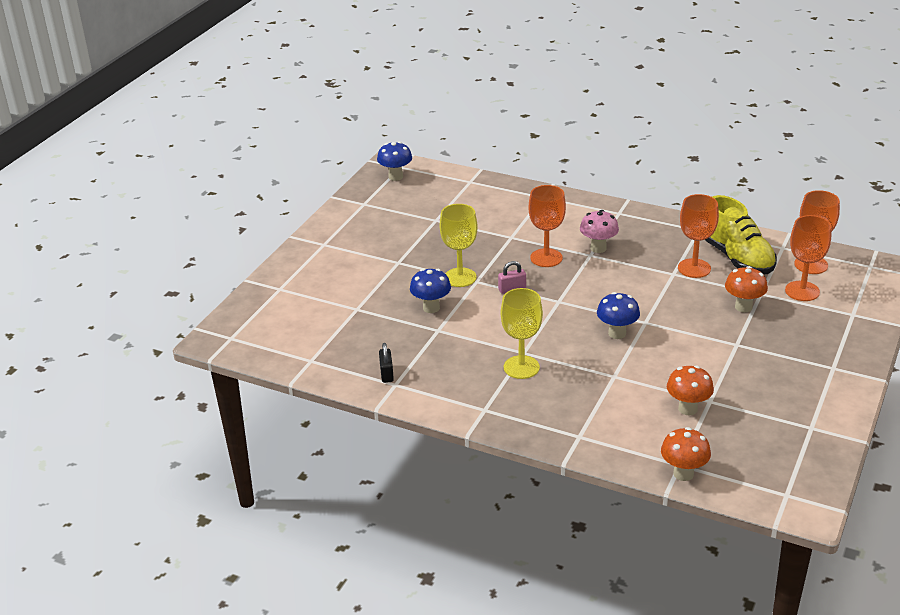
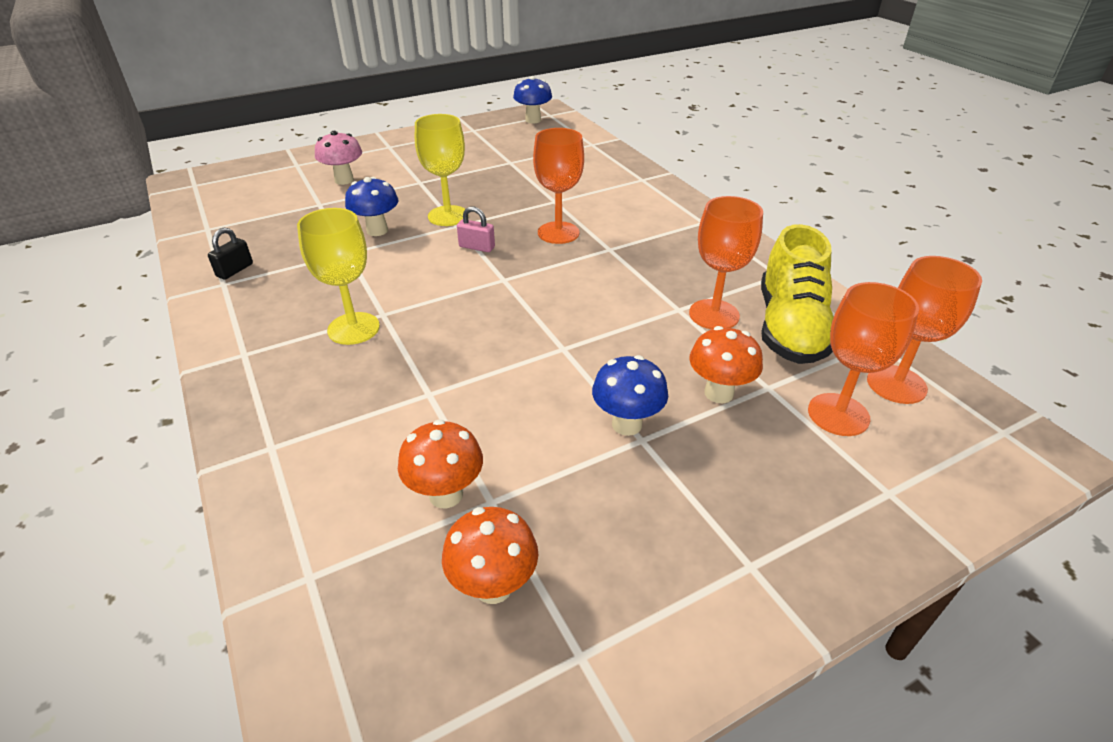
camera: 35 degrees right, 5 degrees up
pink mushroom [580,210,619,253] -> pink mushroom moved to [315,131,362,185]
blue mushroom [597,292,640,339] -> blue mushroom moved to [592,355,668,436]
orange mushroom [661,427,711,481] -> orange mushroom moved to [442,507,538,604]

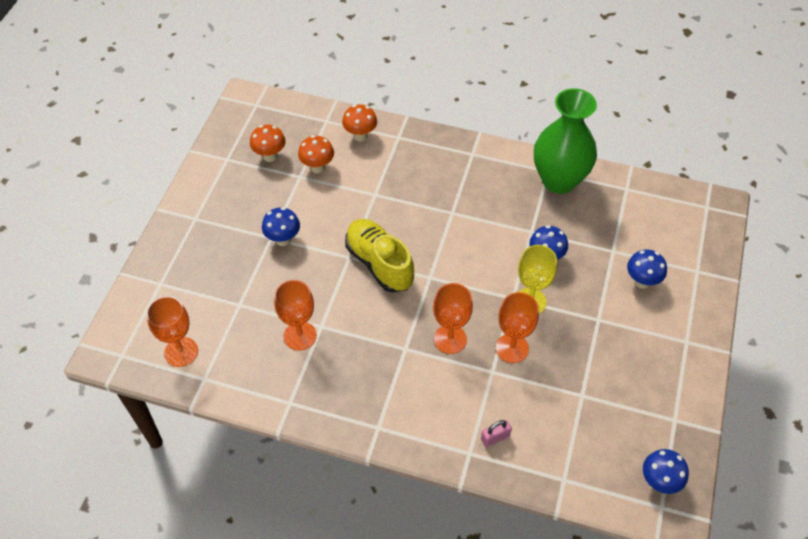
camera: 135 degrees right, 15 degrees up
black padlock [208,228,253,280] -> green vase [534,88,597,194]
yellow goblet [297,208,380,345] -> none
pink mushroom [315,131,362,185] -> blue mushroom [627,250,667,289]
pink padlock [457,206,495,252] -> pink padlock moved to [481,420,512,447]
orange mushroom [689,326,763,403] -> orange mushroom moved to [342,104,377,142]
yellow shoe [761,224,834,364] -> yellow shoe moved to [345,219,414,293]
orange goblet [808,282,919,436] -> orange goblet moved to [496,292,539,363]

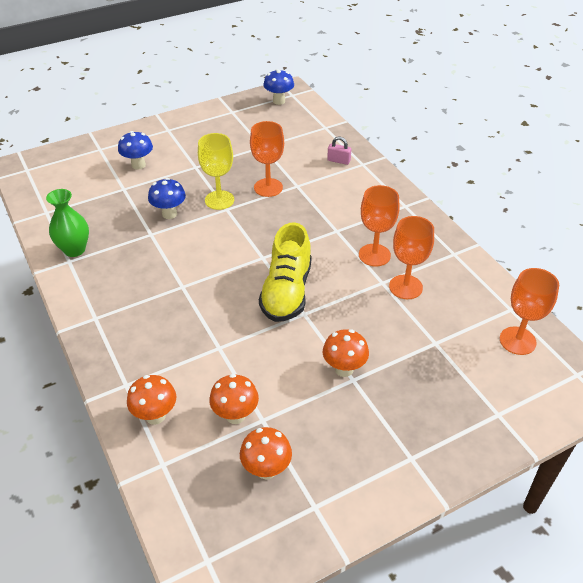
camera: 135 degrees left, 10 degrees down
blue mushroom [262,207,300,246] -> orange mushroom [323,329,369,377]
orange goblet [433,283,473,354] -> orange goblet moved to [359,185,400,266]
green vase [534,88,597,194] -> green vase [46,189,89,257], size x0.57

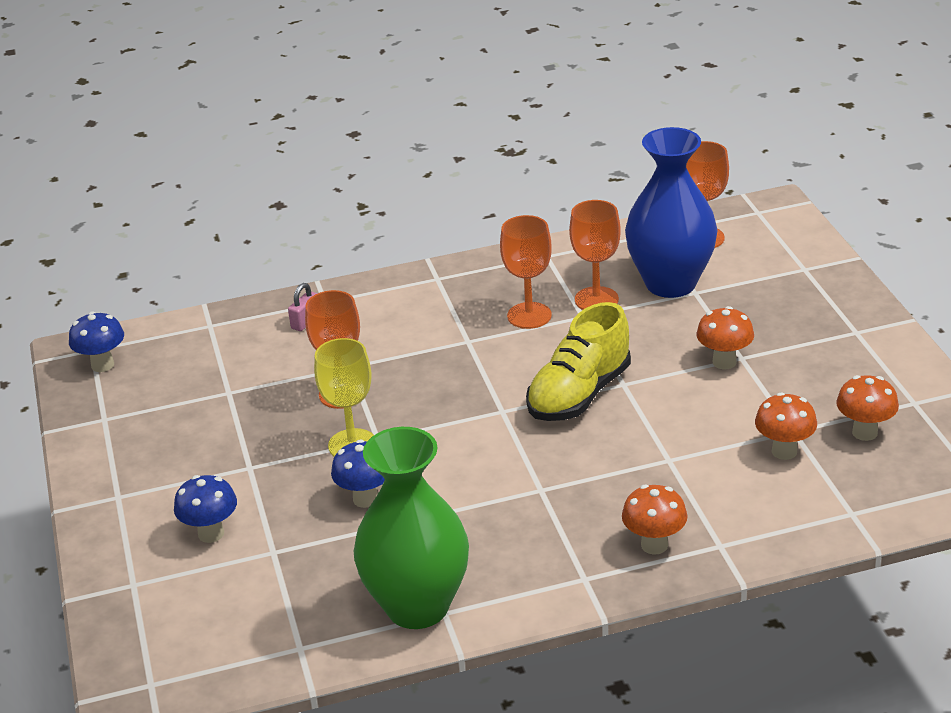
camera: 75 degrees left, 10 degrees down
green vase [46,189,89,257] -> green vase [354,427,469,629], size x1.74
orange mushroom [127,375,176,425] -> orange mushroom moved to [622,484,687,555]
yellow shoe [259,222,311,322] -> yellow shoe turned 105 degrees clockwise [526,302,631,421]
none -> blue vase [625,127,718,298]

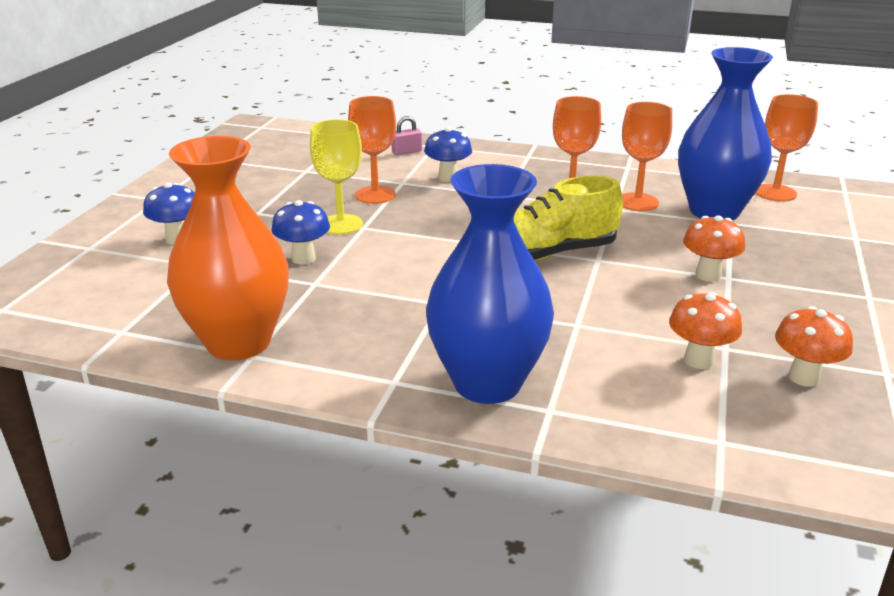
camera: 30 degrees right, 5 degrees down
blue mushroom [69,311,124,372] -> blue mushroom moved to [424,127,472,182]
green vase [354,427,469,629] -> orange vase [167,136,289,360]
orange mushroom [622,484,687,555] -> blue vase [426,164,554,404]

